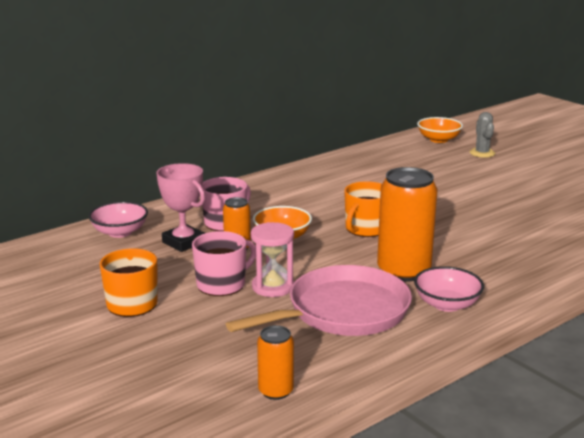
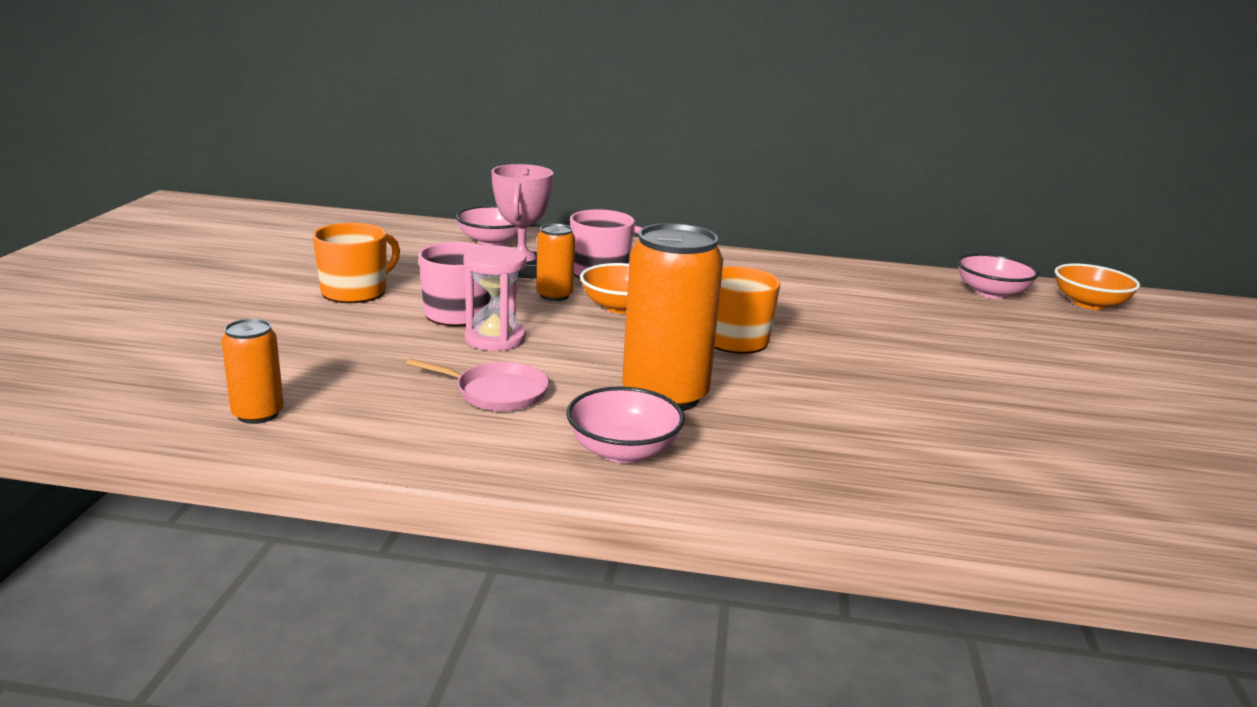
camera: 45 degrees right, 0 degrees up
pink pan [226,265,412,336] -> pink pan [406,359,549,411], size x0.49
grey cactus [469,112,495,158] -> none
none -> pink bowl [957,253,1039,299]

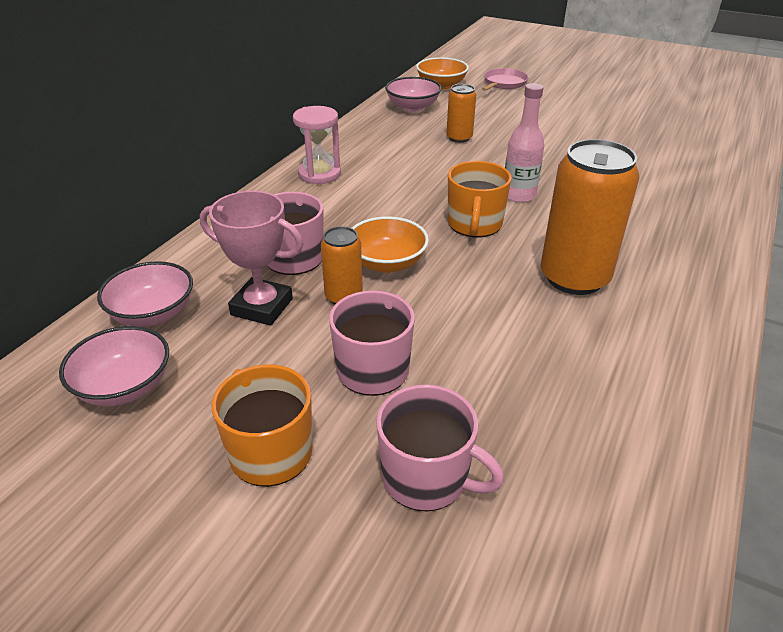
camera: 70 degrees left, 15 degrees up
orange can [221,319,284,424] -> orange can moved to [446,84,476,143]
pink pan [406,359,549,411] -> pink pan moved to [482,68,528,91]
pink hourglass [463,246,526,351] -> pink hourglass moved to [293,106,341,184]
pink bowl [566,386,685,463] -> pink bowl moved to [59,326,169,406]
none -> pink mug [376,385,504,511]
none -> pink bottle [505,83,544,203]

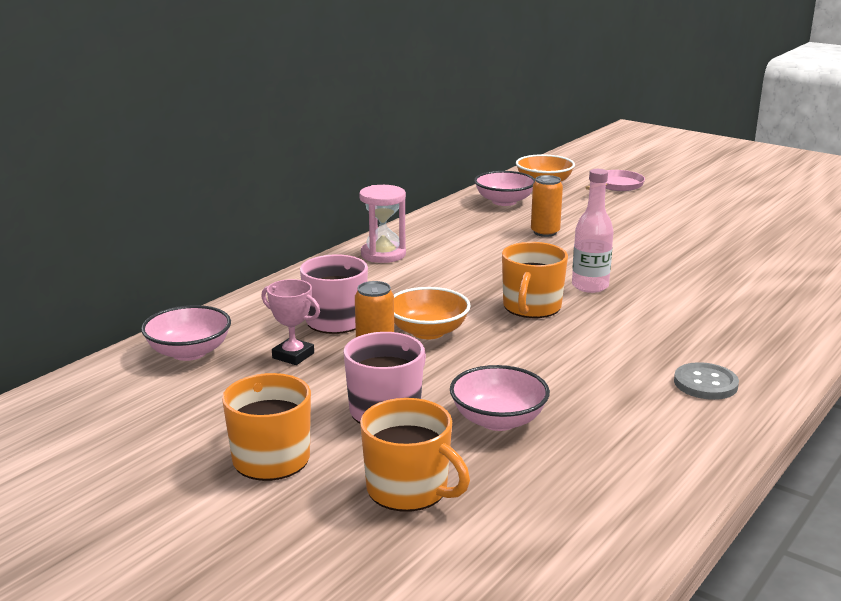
camera: 10 degrees right, 15 degrees down
pink bowl [59,326,169,406] -> pink bowl moved to [450,365,550,431]
pink trophy [200,191,304,326] -> pink trophy [261,279,320,365], size x0.66
pink mug [376,385,504,511] -> orange mug [360,398,470,512]
orange can [541,139,640,295] -> none
none -> grey button [674,362,739,400]

